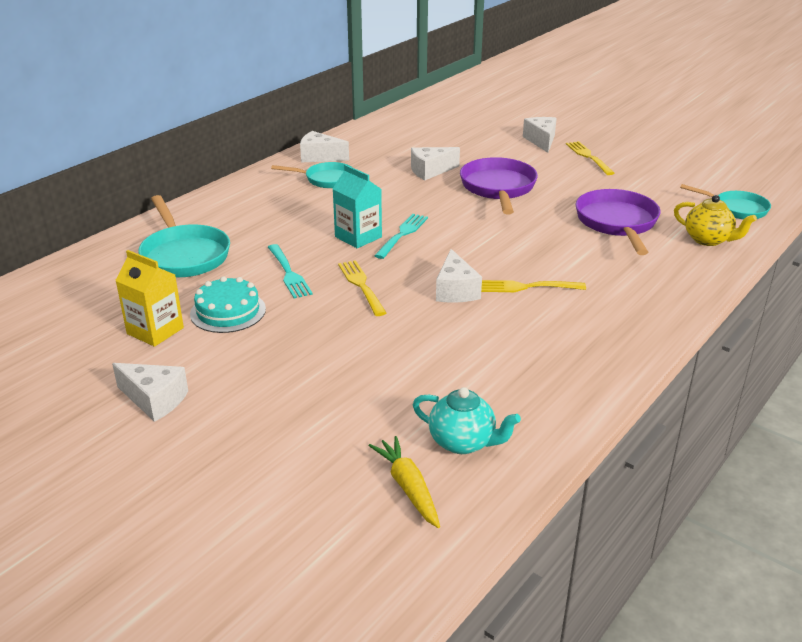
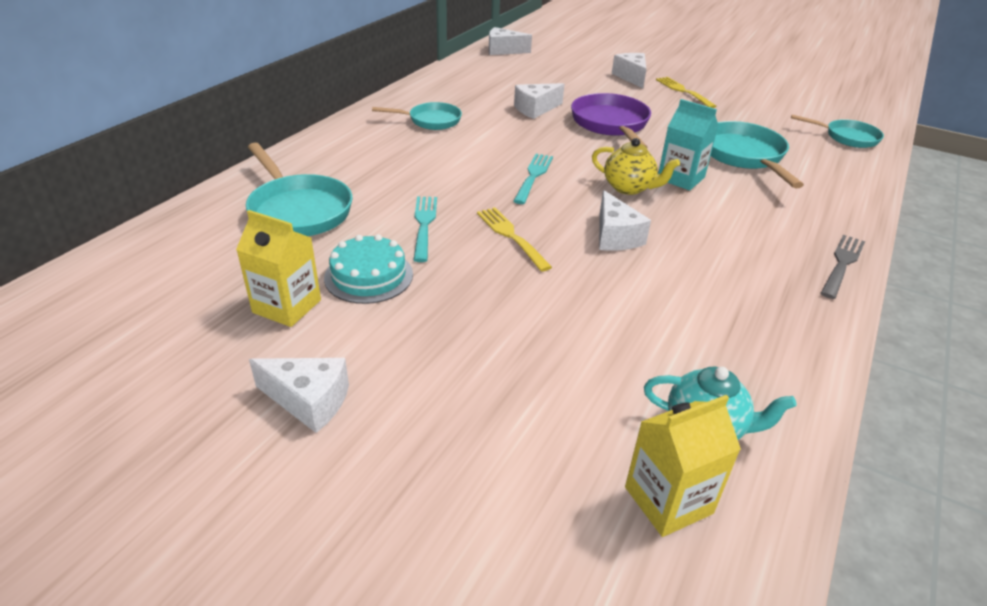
camera: 10 degrees left, 5 degrees up
turquoise fork [268,244,313,298] -> turquoise fork turned 150 degrees counterclockwise [414,197,437,262]
white cheese [300,131,349,163] -> white cheese moved to [489,27,532,55]
turquoise carton [333,164,382,248] -> turquoise carton moved to [658,99,718,190]
yellow carrot [369,436,440,528] -> yellow carton [625,395,741,537]
yellow fork [481,280,586,292] -> none
purple pan [575,189,661,255] -> turquoise pan [711,121,804,188]
yellow teapot [674,195,757,246] -> yellow teapot moved to [592,138,680,195]
none -> grey fork [821,235,865,299]

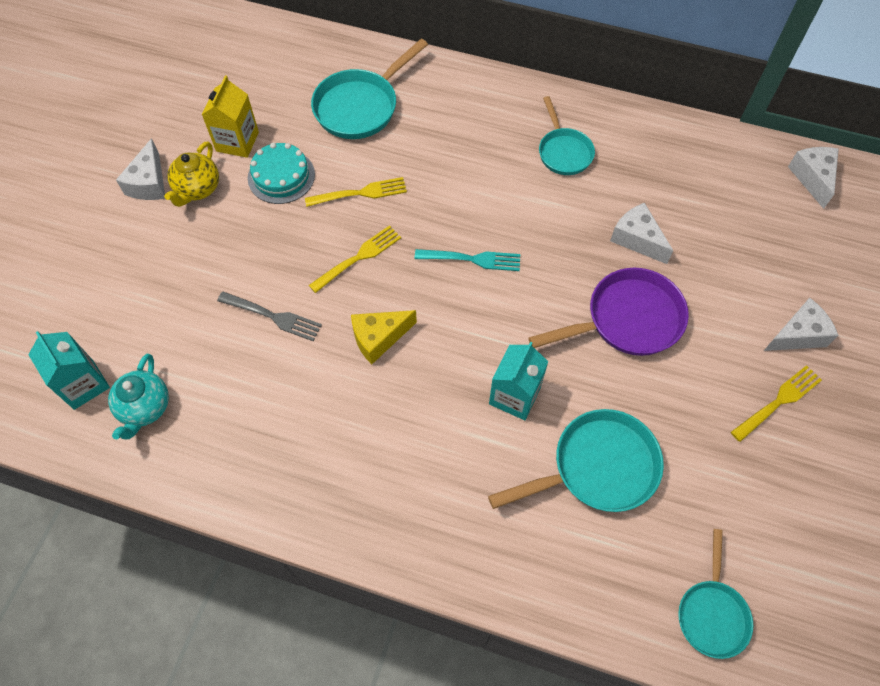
camera: 80 degrees right, 25 degrees up
turquoise fork [414,197,437,262] -> yellow fork [305,177,407,207]
yellow teapot [592,138,680,195] -> yellow teapot moved to [164,142,219,207]
white cheese [599,190,651,251] -> yellow cheese [351,310,417,364]
yellow carton [625,395,741,537] -> turquoise carton [28,331,110,410]
grey fork [821,235,865,299] -> grey fork moved to [217,292,322,341]

